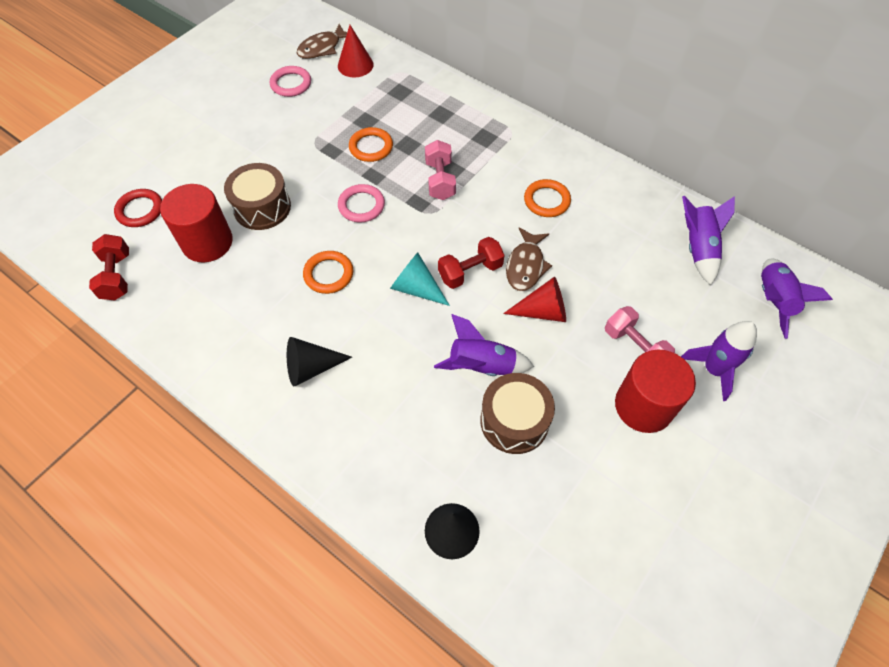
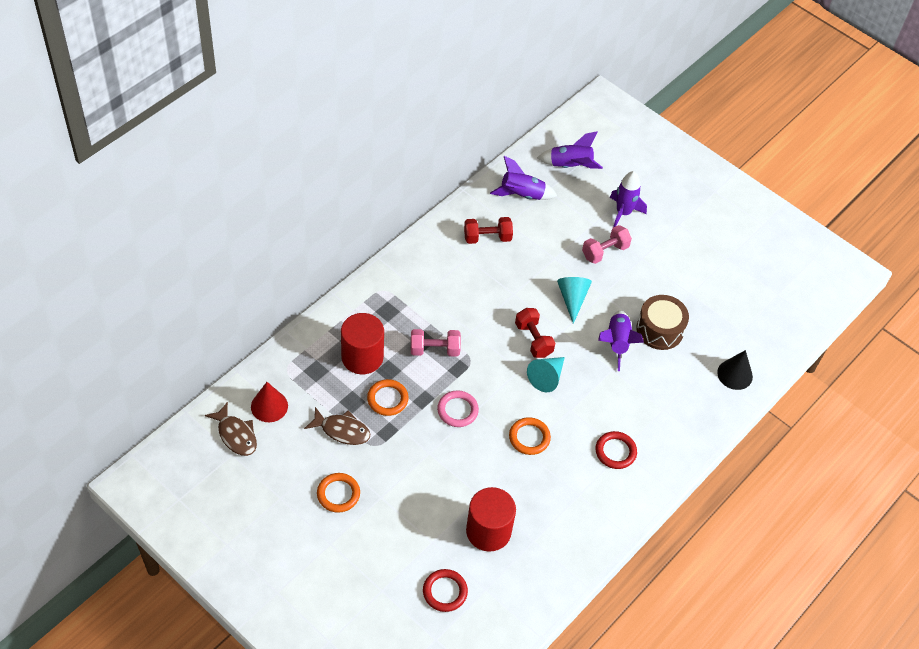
camera: 90 degrees left, 5 degrees down
red dumbbell [89,234,129,300] -> red dumbbell moved to [464,217,513,244]
brown drum [224,163,291,230] -> none
pink ring [270,66,311,97] -> none
black cone [287,337,352,386] -> red ring [596,431,637,469]
red cone [503,276,566,322] -> turquoise cone [557,277,592,324]
brown fish [506,227,552,291] -> brown fish moved to [304,407,370,445]
orange ring [524,179,571,217] -> orange ring moved to [317,473,360,513]
red cylinder [615,350,696,433] -> red cylinder moved to [341,313,384,374]

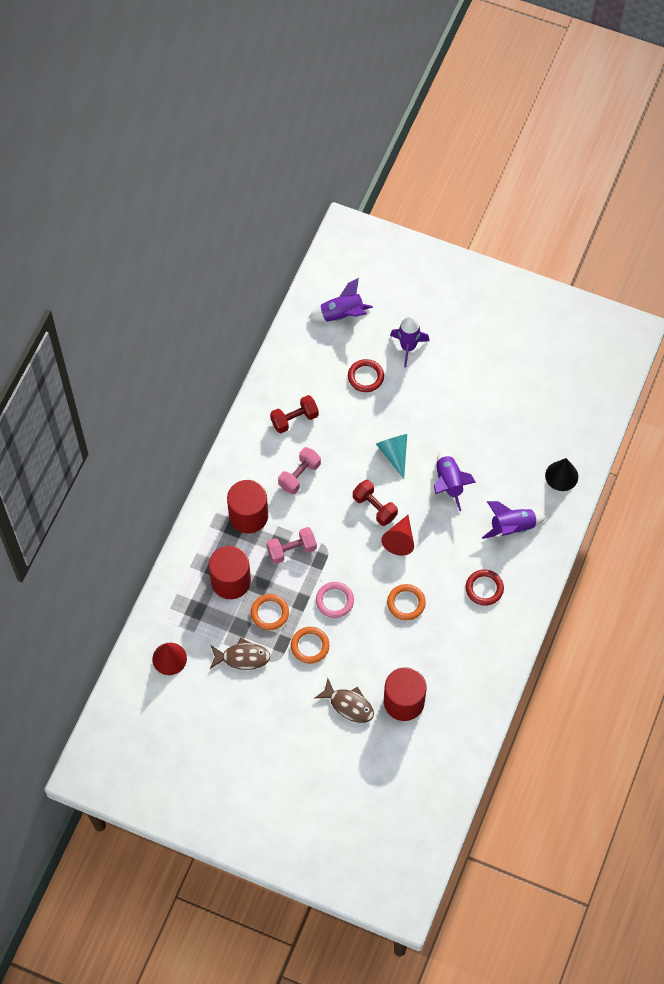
camera: 15 degrees left, 10 degrees up
brown fish [205,402,257,456] -> brown fish moved to [315,678,374,723]
orange ring [317,473,360,513] -> orange ring moved to [291,627,330,664]
red ring [423,569,468,612] -> red ring moved to [348,359,384,392]
purple rocket [490,156,557,200] -> purple rocket moved to [482,501,547,539]
turquoise cone [527,357,565,392] -> red cone [381,515,414,556]
pink dumbbell [582,225,632,264] -> pink dumbbell moved to [278,447,321,494]
brown drum [636,295,689,350] -> none
none -> red cylinder [227,480,268,534]

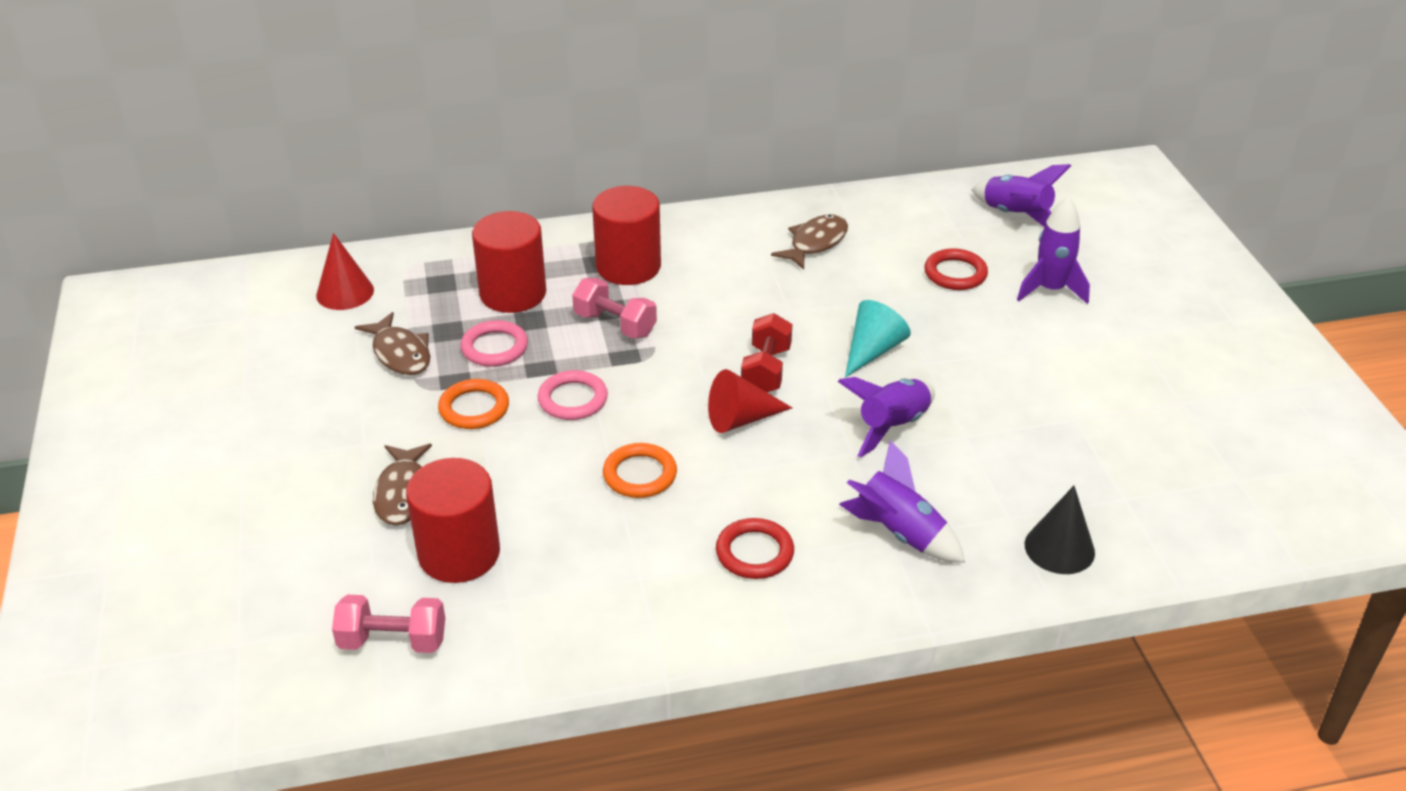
camera: 55 degrees right, 25 degrees down
orange ring [251,594,289,630] -> pink ring [461,320,528,367]
red dumbbell [270,395,319,433] -> brown fish [771,214,848,270]
pink dumbbell [278,447,321,494] -> pink dumbbell moved to [332,595,445,653]

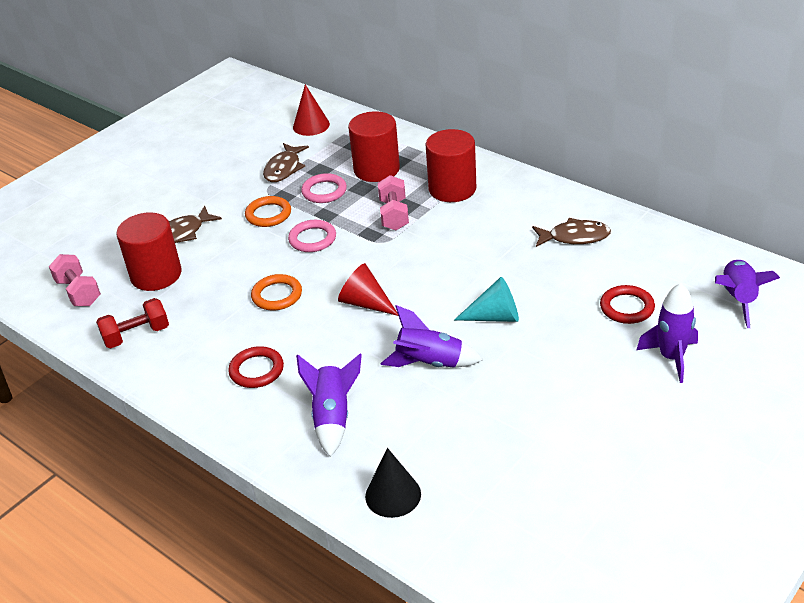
camera: 55 degrees right, 0 degrees up
red dumbbell [741,313,792,392] -> red dumbbell moved to [96,298,169,349]

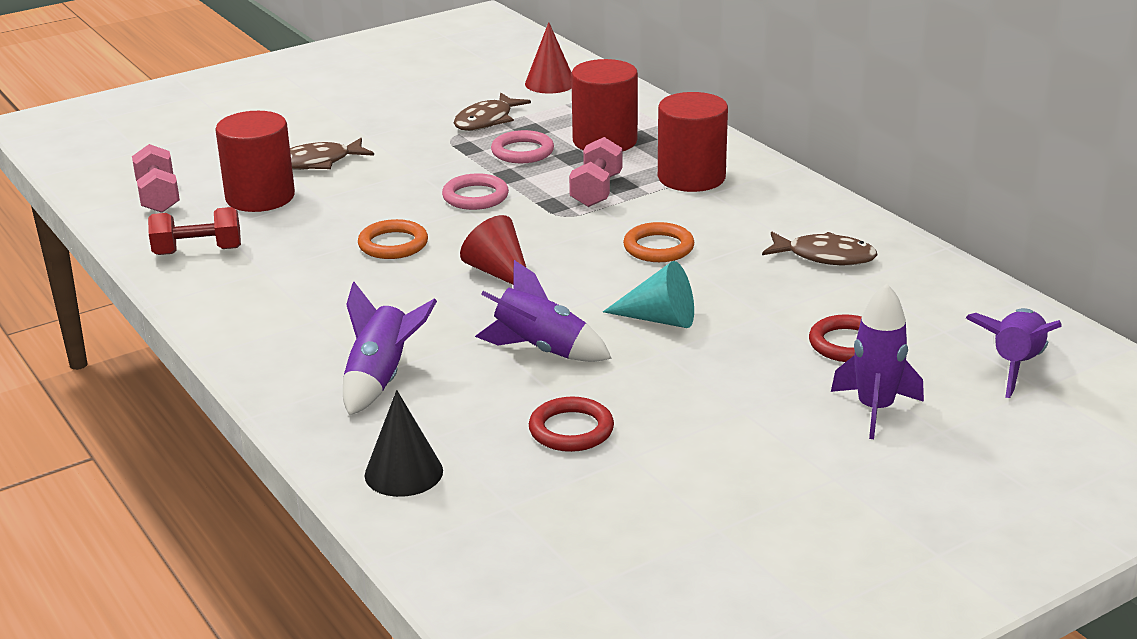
camera: 15 degrees right, 10 degrees down
red ring [228,346,284,388] -> red ring moved to [529,397,614,452]
orange ring [245,196,291,227] -> orange ring moved to [623,222,694,262]

